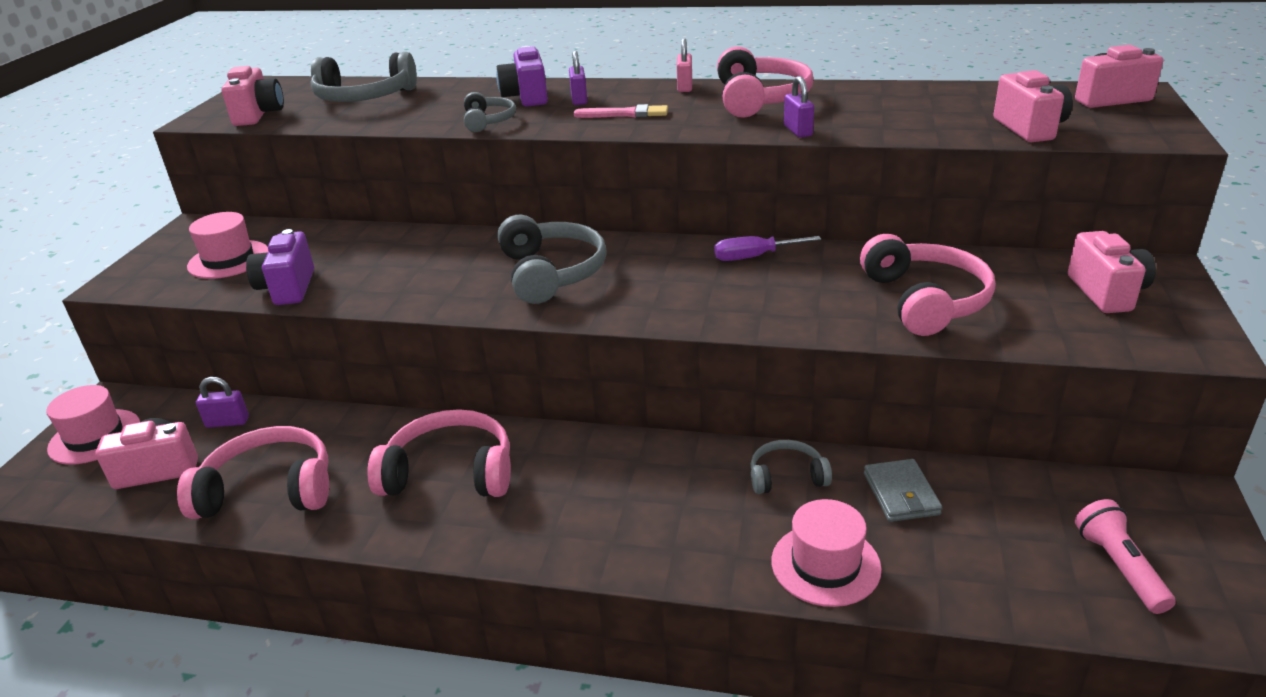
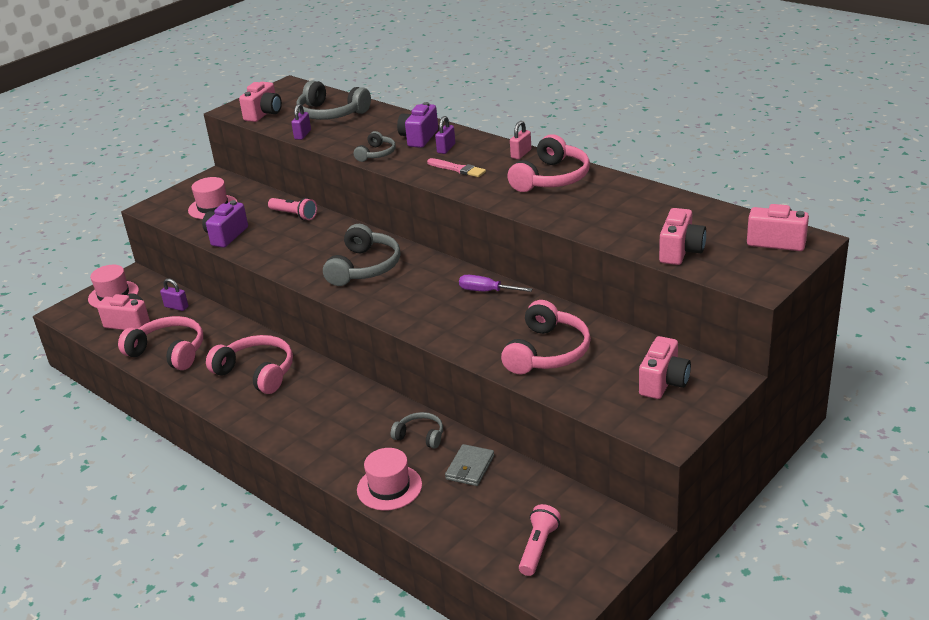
camera: 30 degrees right, 0 degrees up
purple padlock [784,76,814,138] -> purple padlock moved to [291,103,311,140]
none -> pink flashlight [268,198,317,220]

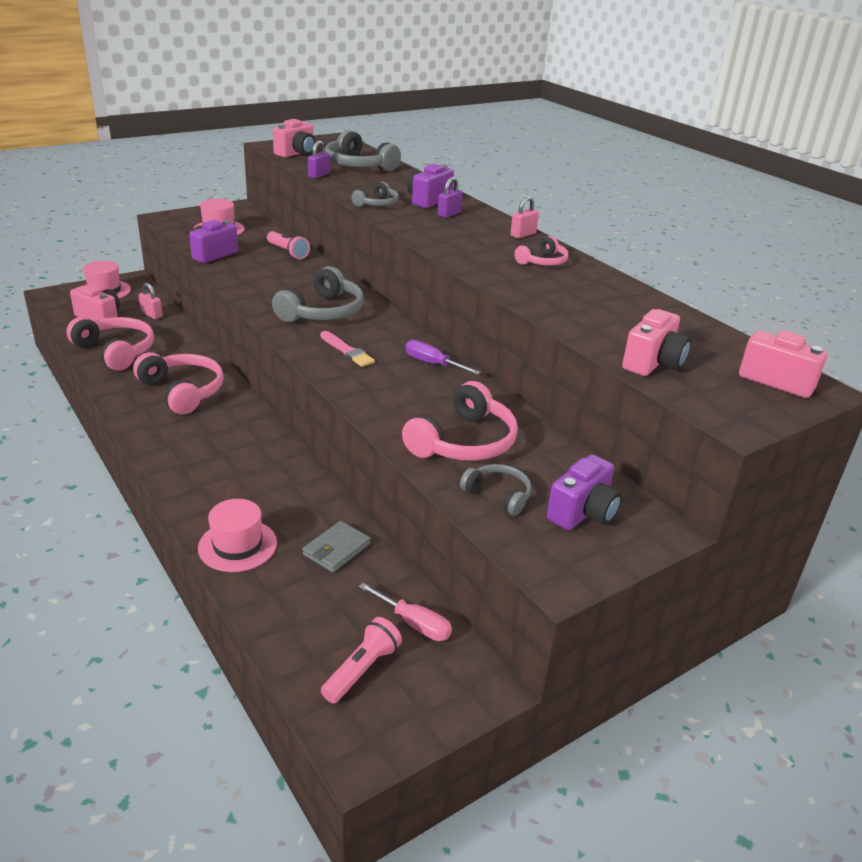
camera: 10 degrees right, 0 degrees up
purple padlock [160,278,188,311] -> pink padlock [139,283,163,319]
grey headphones [391,412,443,449] -> grey headphones moved to [460,464,532,516]
pink brush [427,158,486,177] -> pink brush moved to [320,331,375,367]
pink headphones [507,134,590,192] -> pink headphones [514,236,568,266], size x0.56
pink camera [639,336,691,399] -> purple camera [547,454,622,530]
none -> pink screwdriver [359,583,452,641]

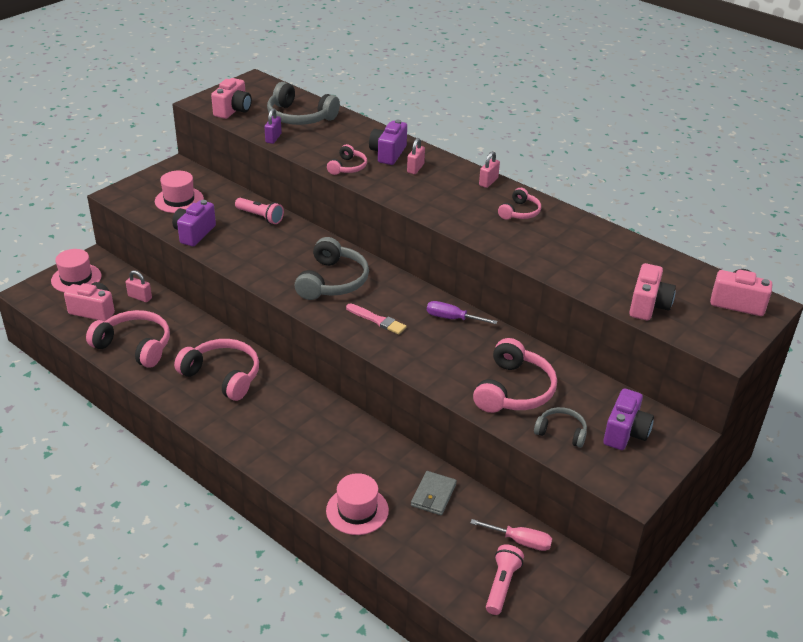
camera: 15 degrees left, 5 degrees up
grey headphones [351,181,399,207] -> pink headphones [327,144,367,175]
purple padlock [438,177,463,218] -> pink padlock [407,138,425,174]

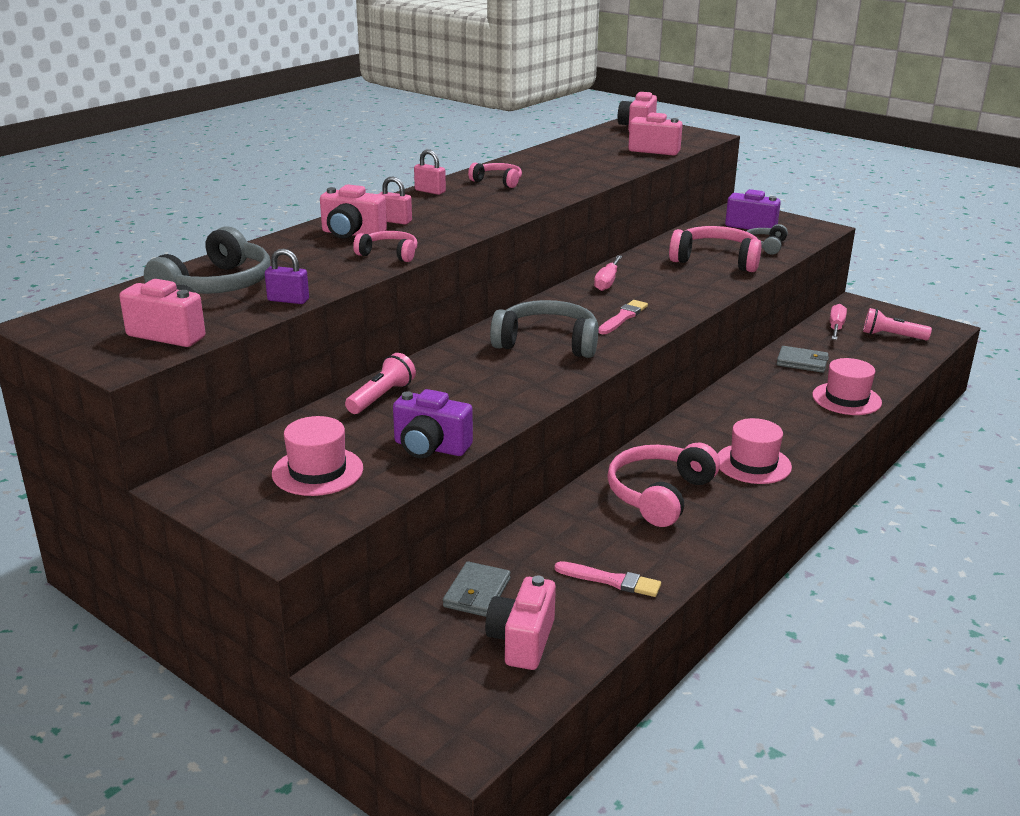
camera: 90 degrees left, 10 degrees down
pink hat [51,249,102,292] -> pink hat moved to [718,418,792,484]
pink headphones [86,310,170,368] -> pink brush [555,561,661,597]
pink padlock [126,270,152,302] -> grey wallet [443,561,511,617]
purple camera [369,120,407,165] -> pink camera [320,184,387,238]
purple screwdriver [427,301,498,324] -> pink screwdriver [594,255,622,291]

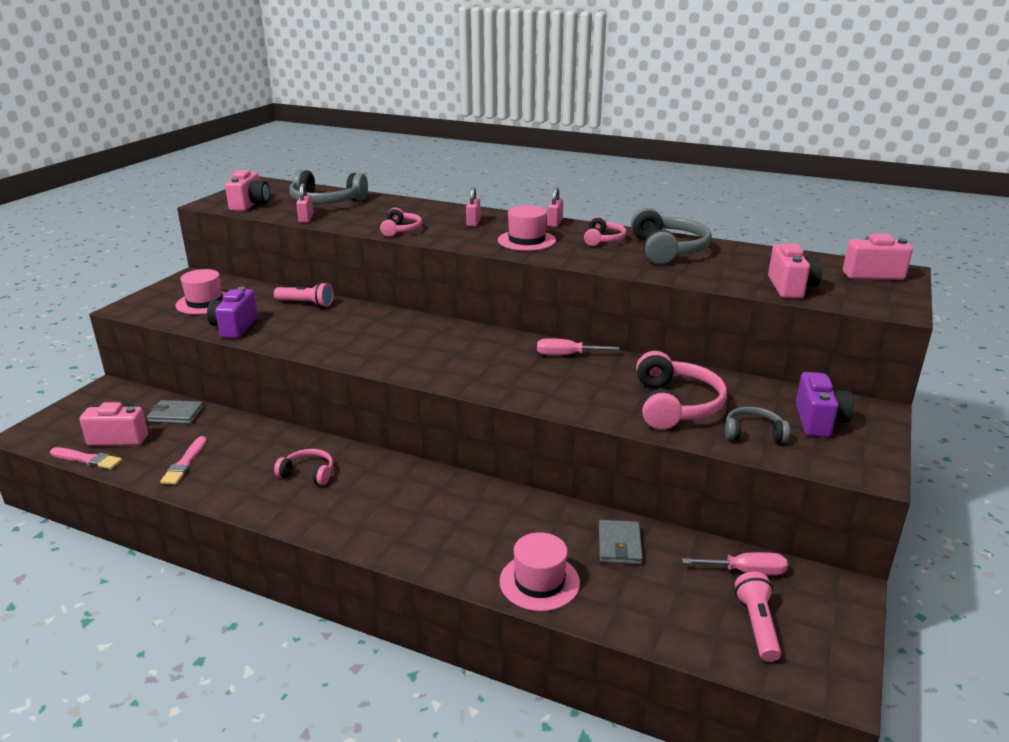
camera: 75 degrees right, 0 degrees up
purple padlock [265,249,309,304] -> pink padlock [296,183,313,223]
pink camera [320,184,387,238] -> none
grey headphones [490,300,598,358] -> grey headphones moved to [631,208,712,264]
pink brush [598,300,648,334] -> pink brush moved to [50,447,122,469]
pink headphones [607,443,720,527] -> pink headphones [274,449,333,485], size x0.56
pink hat [718,418,792,484] -> pink hat moved to [498,205,556,251]

